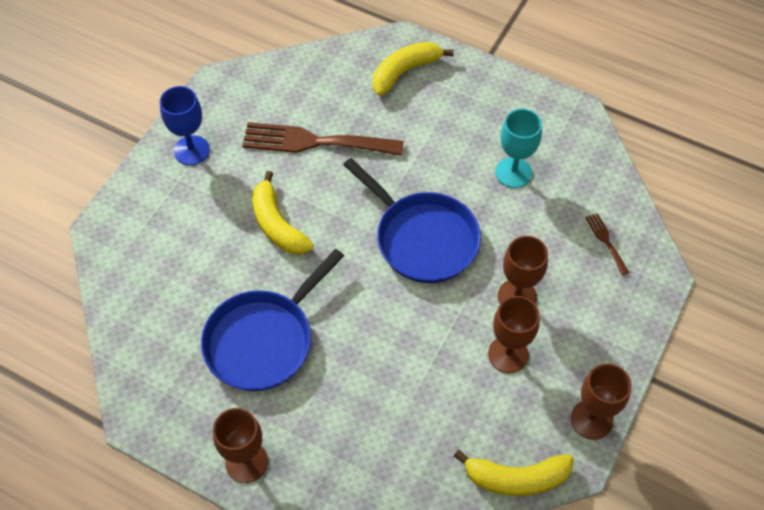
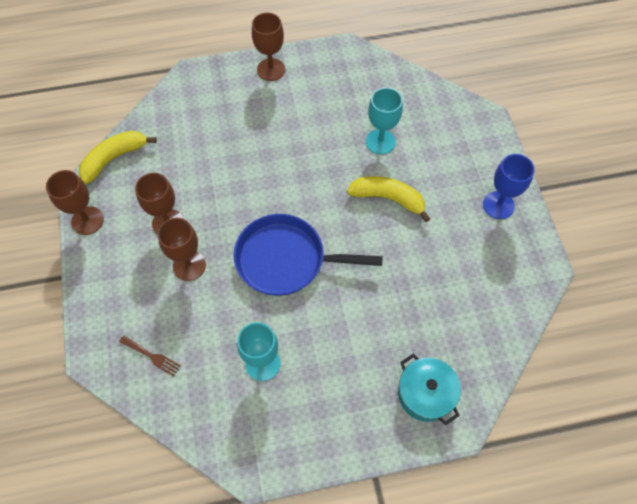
camera: 140 degrees right, 5 degrees up
blue pan [201,249,344,391] -> none
brown fork [242,122,404,156] -> none
yellow banana [373,41,454,96] -> turquoise pot [398,354,461,425]
none -> turquoise goblet [366,87,403,155]

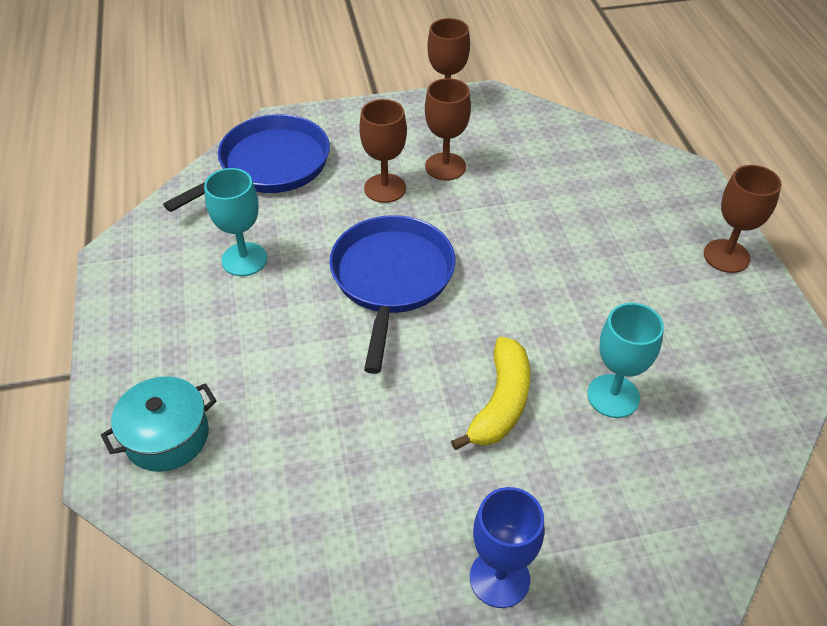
camera: 90 degrees right, 15 degrees down
yellow banana [79,131,157,184] -> none
brown fork [119,336,181,377] -> blue pan [163,114,330,212]

